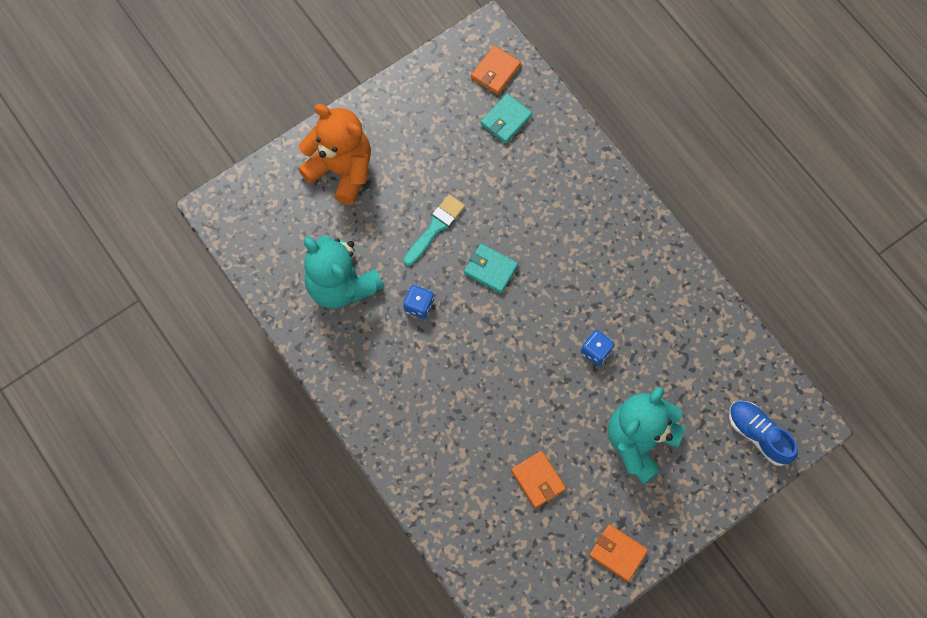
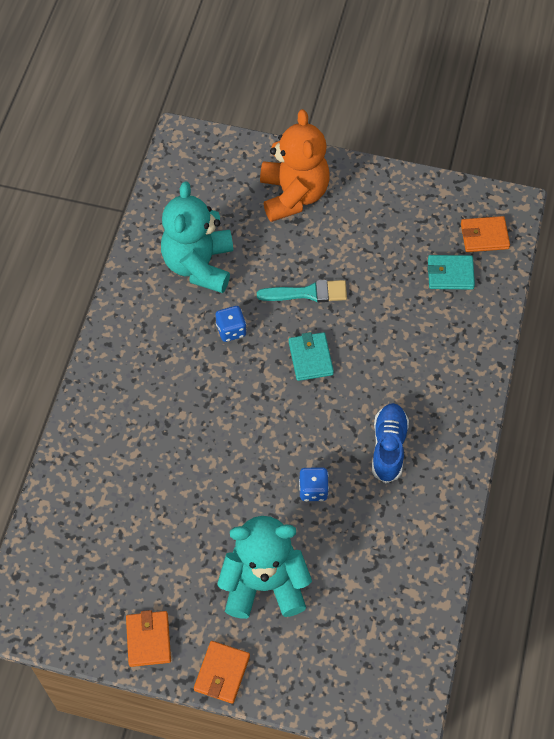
camera: 50 degrees right, 10 degrees down
orange wallet [511,451,566,508] -> orange wallet moved to [194,641,250,704]
blue shoe [729,401,798,466] -> blue shoe moved to [372,403,409,483]

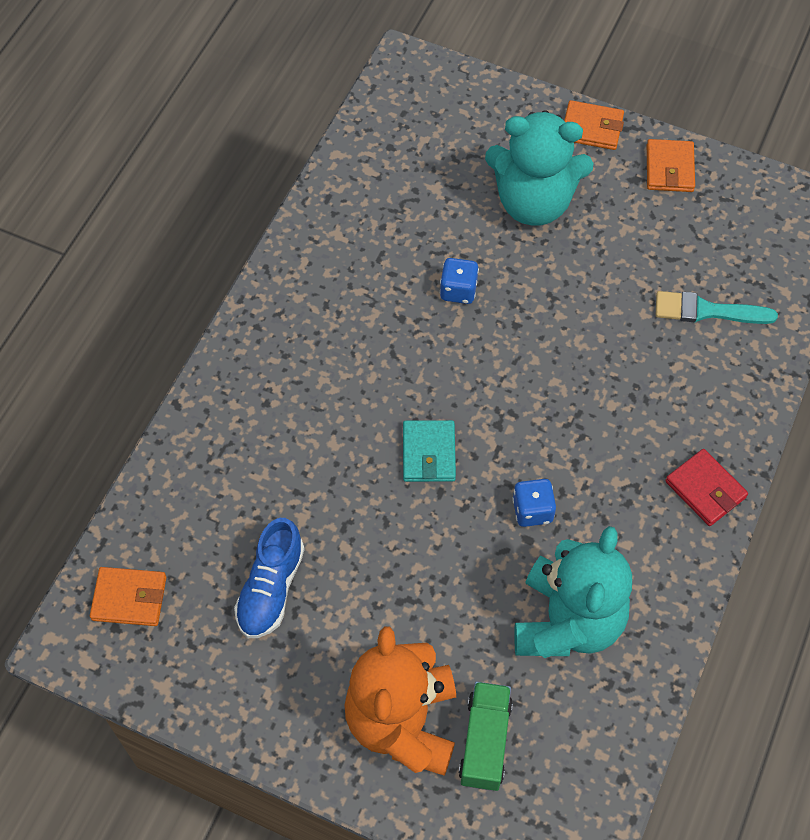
camera: 170 degrees left, 0 degrees up
orange wallet [194,641,250,704] -> orange wallet turned 75 degrees clockwise [564,100,624,150]
turquoise brush [257,280,347,302] -> turquoise brush moved to [656,291,778,324]
blue shoe [372,403,409,483] -> blue shoe moved to [234,518,305,638]
turquoise wallet [428,255,475,289] -> none
none -> green truck [459,682,513,791]
none -> red wallet [665,449,748,526]

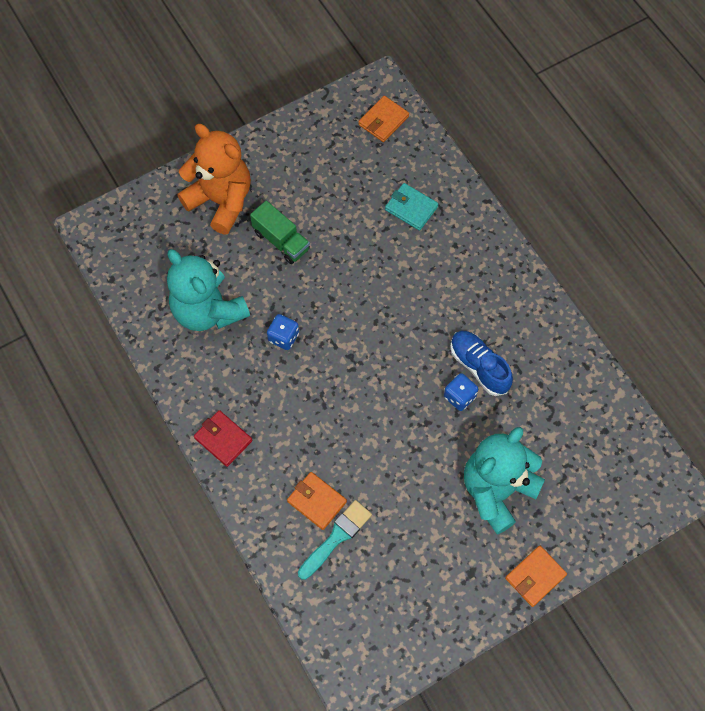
camera: 125 degrees right, 5 degrees up
blue shoe [234,518,305,638] -> blue shoe moved to [450,331,513,396]
turquoise wallet [403,420,456,482] -> turquoise wallet moved to [385,183,438,231]
green truck [459,682,513,791] -> green truck moved to [250,201,310,264]
orange wallet [647,139,695,192] -> orange wallet moved to [287,472,347,530]
red wallet [665,449,748,526] -> red wallet turned 45 degrees clockwise [194,410,252,467]

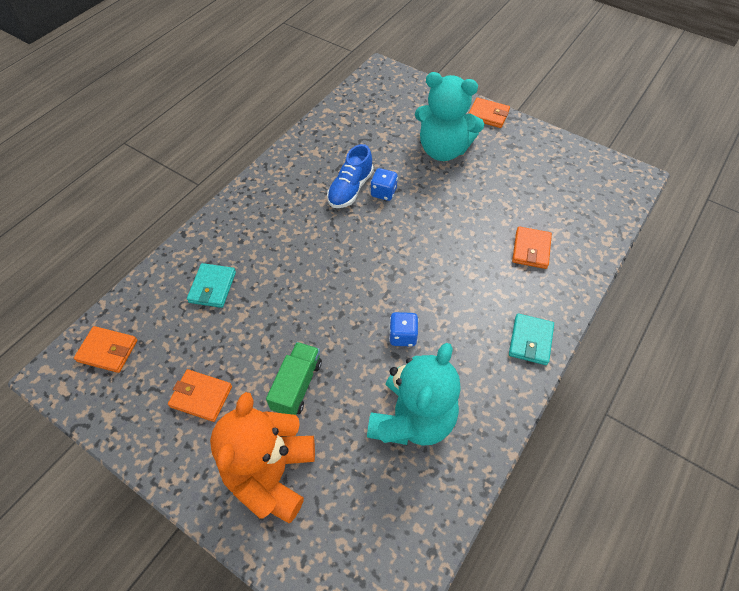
camera: 115 degrees left, 10 degrees down
red wallet [194,410,252,467] -> turquoise wallet [509,313,554,365]
turquoise brush [298,500,372,580] -> none
none -> orange wallet [168,369,232,422]

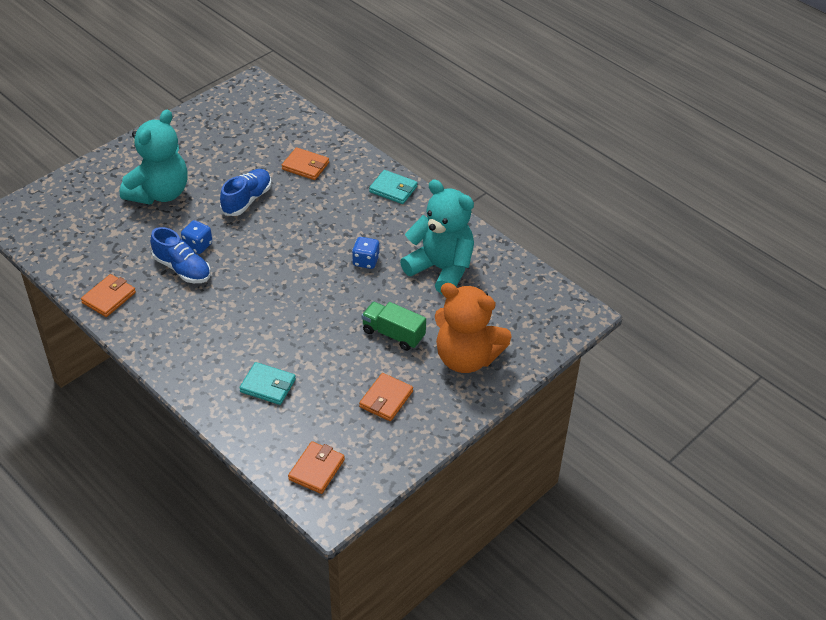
camera: 80 degrees left, 10 degrees down
orange wallet [468,97,510,128] -> orange wallet moved to [81,274,136,317]
none -> blue shoe [220,169,272,216]

